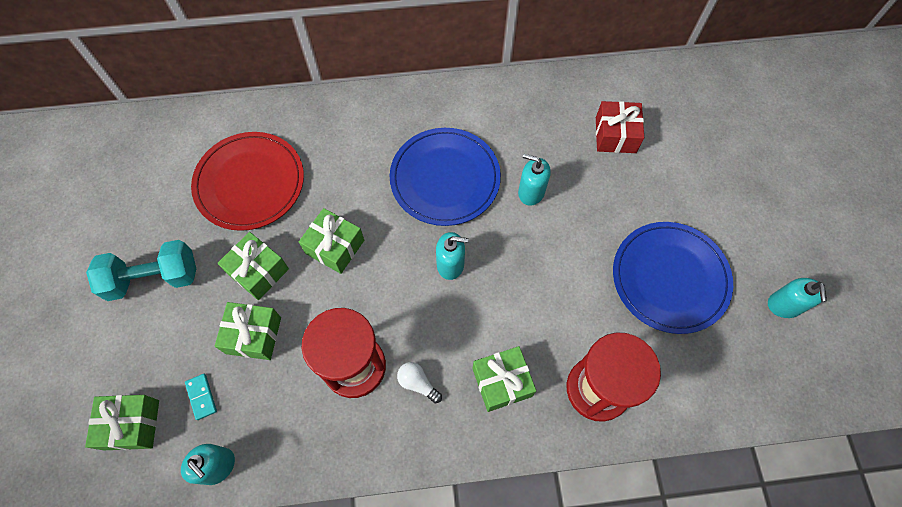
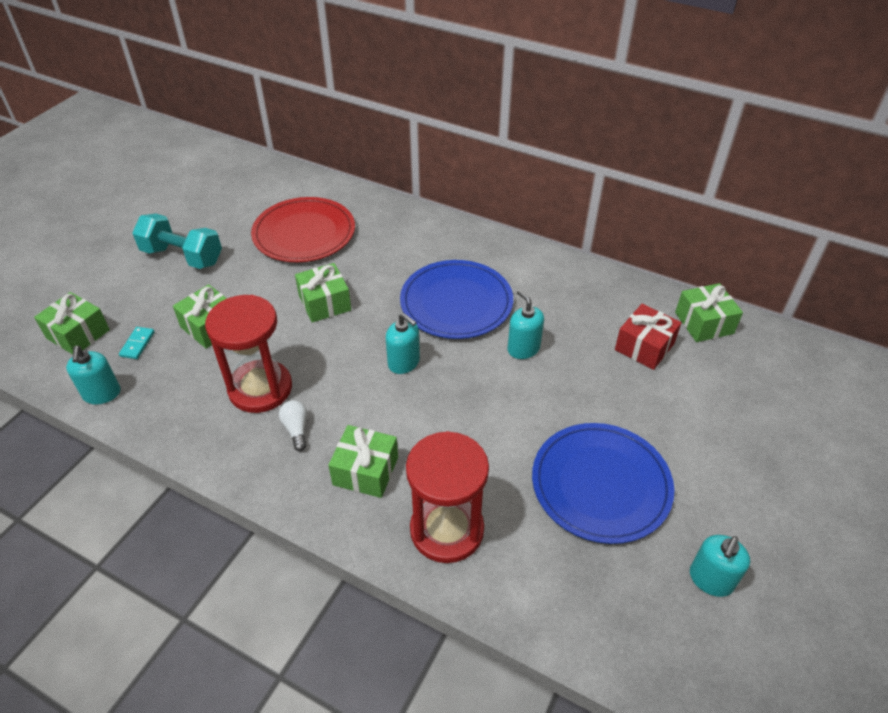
camera: 35 degrees right, 20 degrees down
green gift [217,232,289,300] -> green gift moved to [675,283,743,342]

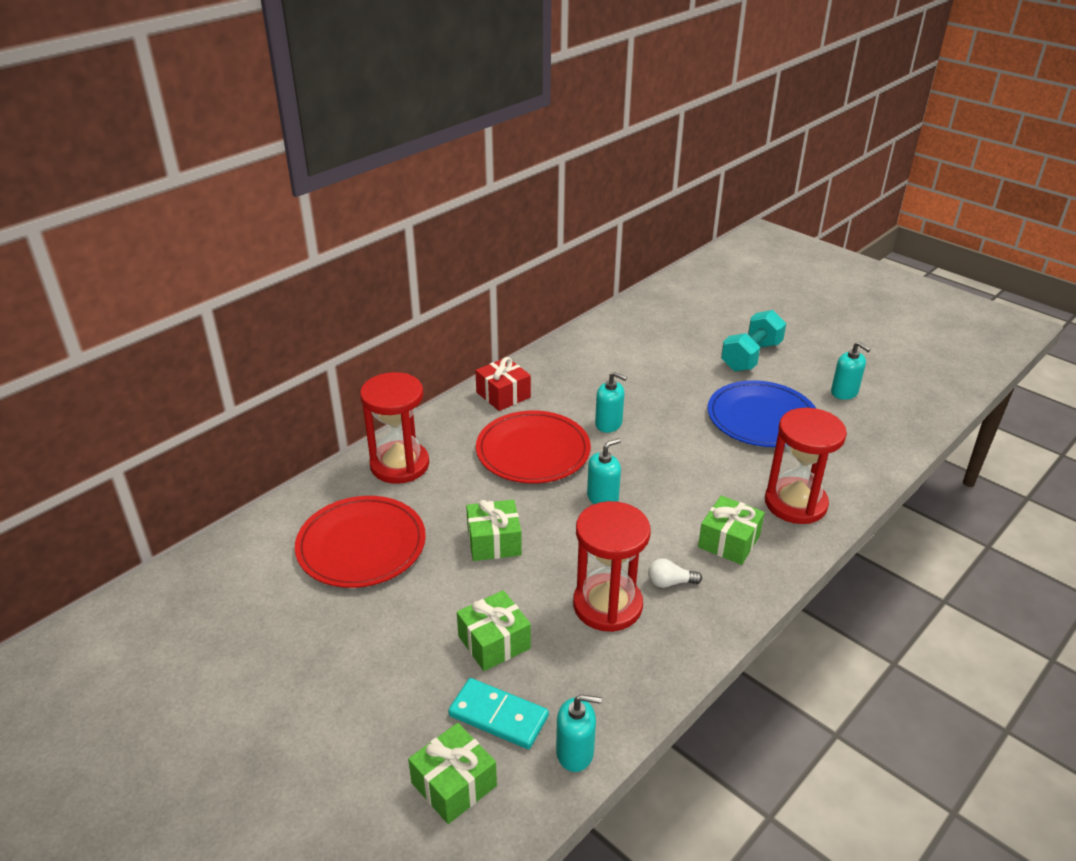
camera: 75 degrees left, 10 degrees down
turquoise domino [119,327,155,359] -> turquoise domino [448,678,549,749], size x1.80
turquoise dumbbell [132,214,222,269] -> turquoise dumbbell moved to [721,310,786,372]
blue plate [400,260,513,339] -> red plate [476,411,591,483]
turquoise soap dispenser [508,290,544,359] -> turquoise soap dispenser turned 135 degrees counterclockwise [595,372,627,433]
red gift [615,304,682,370] -> red gift moved to [475,357,531,411]
green gift [675,283,743,342] -> none
none -> red hourglass [360,372,429,484]

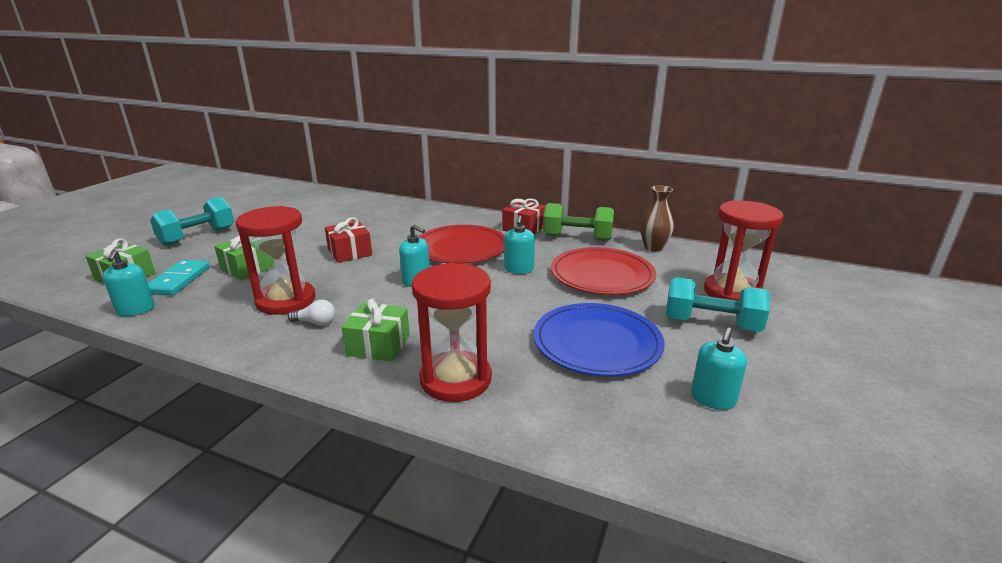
camera: 70 degrees right, 10 degrees down
red plate [295,496,426,588] -> red plate moved to [551,247,656,295]
red hourglass [360,372,429,484] -> red hourglass moved to [704,201,783,301]
green gift [466,500,522,561] -> red gift [325,217,372,263]
white light bulb [648,558,702,588] -> white light bulb turned 120 degrees clockwise [288,300,335,326]
none -> turquoise dumbbell [150,197,234,246]
none -> green dumbbell [543,203,614,241]
none -> brown vase [640,186,674,252]

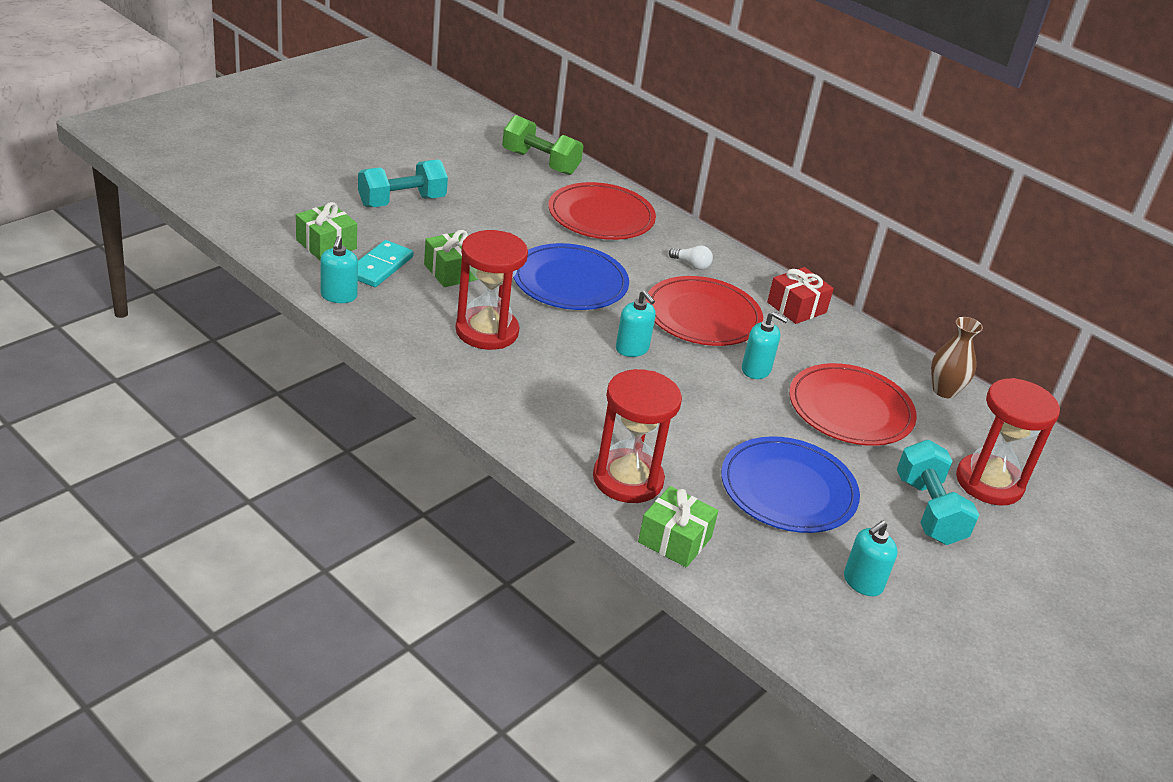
camera: 15 degrees right, 10 degrees up
white light bulb [288,300,335,326] -> white light bulb moved to [669,245,713,270]
red gift [325,217,372,263] -> blue plate [513,243,629,310]
green gift [341,298,410,362] -> green gift moved to [638,486,719,568]
turquoise soap dispenser [504,215,535,274] -> turquoise soap dispenser turned 90 degrees counterclockwise [742,312,788,379]
green dumbbell [543,203,614,241] -> green dumbbell moved to [502,115,583,175]
turquoise dumbbell [666,277,770,332] -> turquoise dumbbell turned 45 degrees clockwise [897,440,979,545]
none -> red plate [548,182,656,240]

